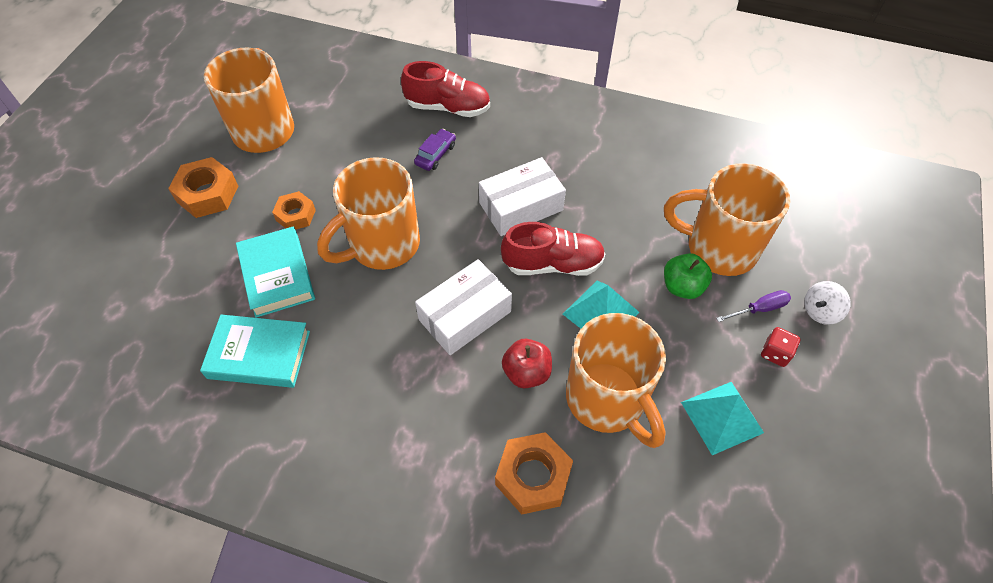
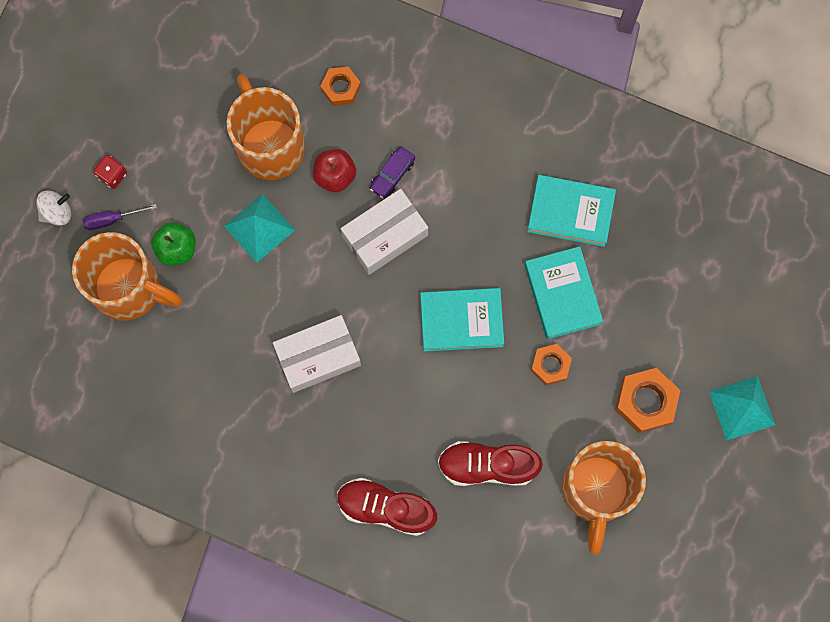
camera: 175 degrees left, 20 degrees up
orange mug [317,157,420,270] -> turquoise book [420,288,504,352]
purple car [414,129,456,171] -> purple car moved to [370,147,415,199]
orange nut [495,432,573,514] -> orange nut [320,67,361,106], size x0.64
red shoe [501,222,605,276] -> red shoe moved to [438,441,543,486]
turquoise pyramid [681,382,764,455] -> turquoise pyramid moved to [709,376,775,441]

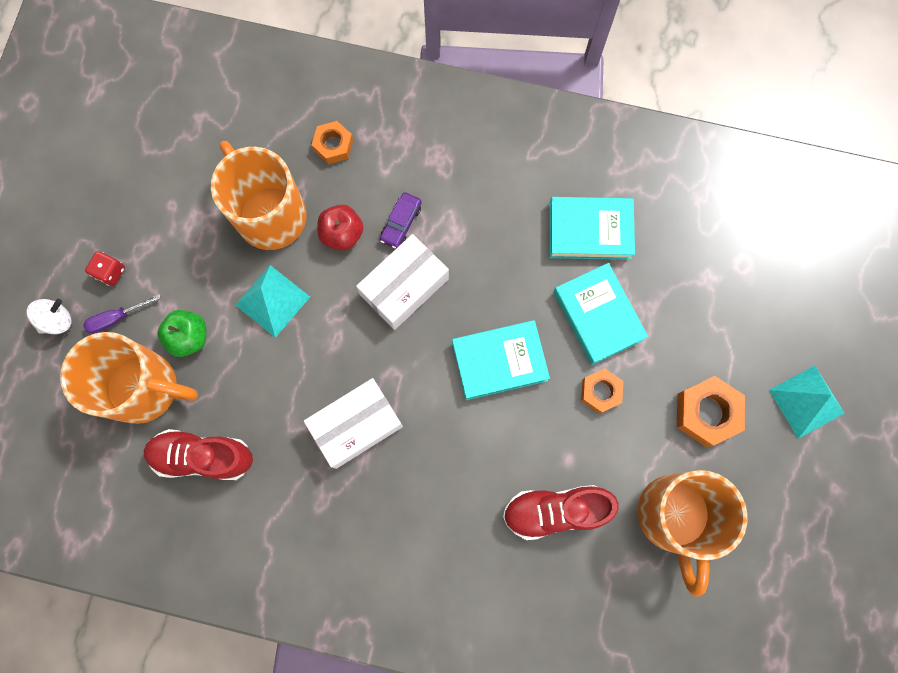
camera: 10 degrees left, 0 degrees up
red shoe [337,478,437,536] -> red shoe moved to [144,429,253,480]

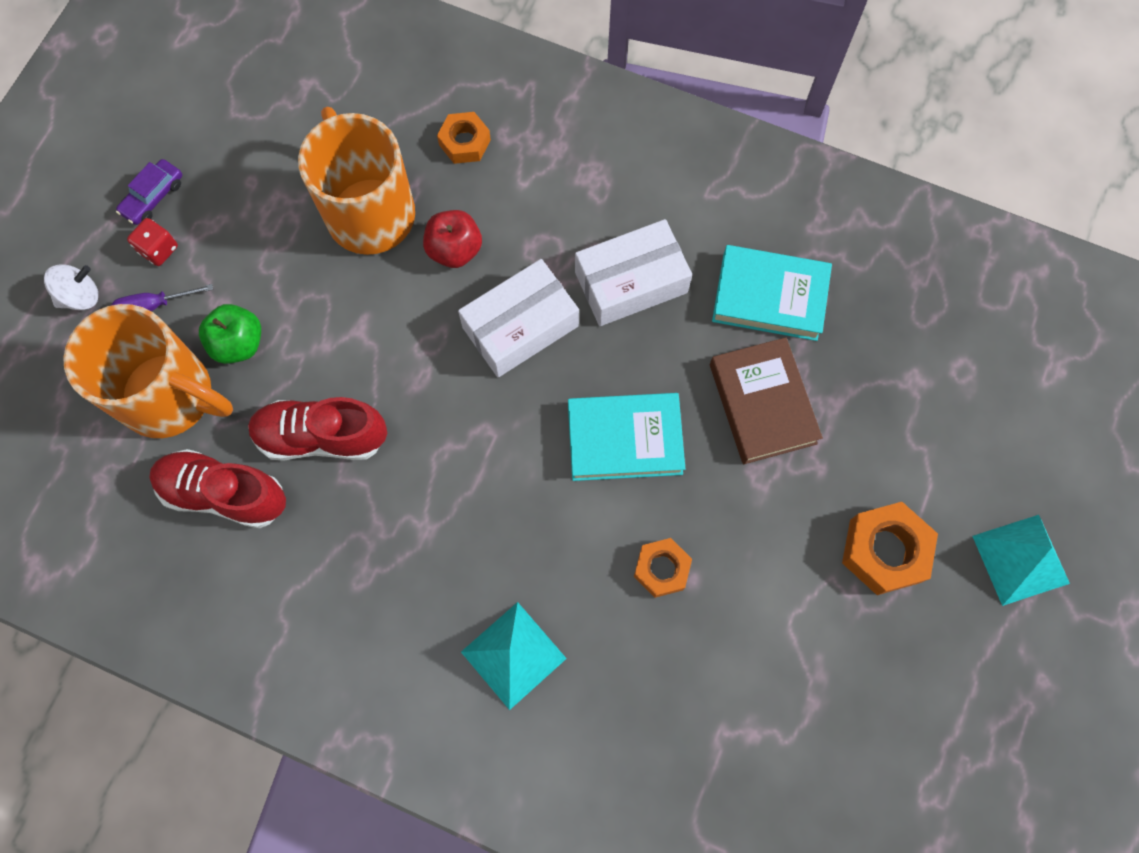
camera: 10 degrees right, 5 degrees down
turquoise pyramid [235,265,310,338] -> turquoise pyramid moved to [461,602,567,710]
white box [304,378,403,469] -> white box moved to [575,219,692,326]
purple car [380,192,422,248] -> purple car moved to [116,159,182,225]
red shoe [503,485,619,540] -> red shoe moved to [248,397,387,461]
turquoise book [553,263,648,365] -> brown book [710,337,823,464]
orange nut [581,368,623,414] -> orange nut moved to [634,538,692,598]
orange mug [638,470,747,596] -> none

